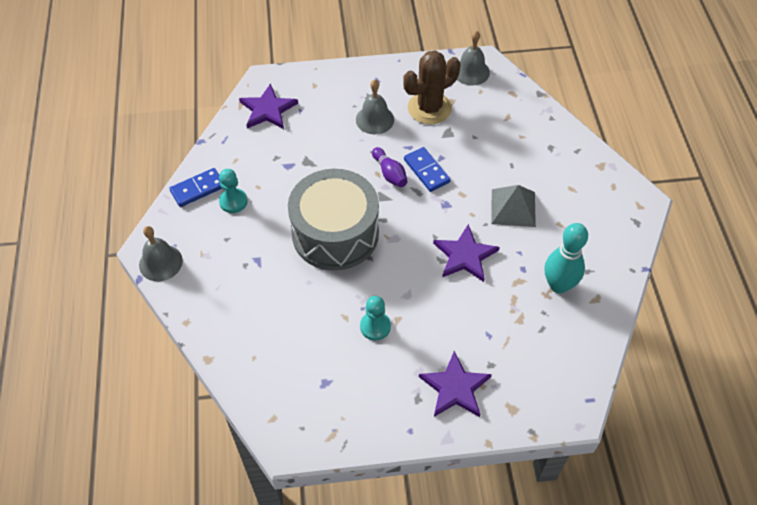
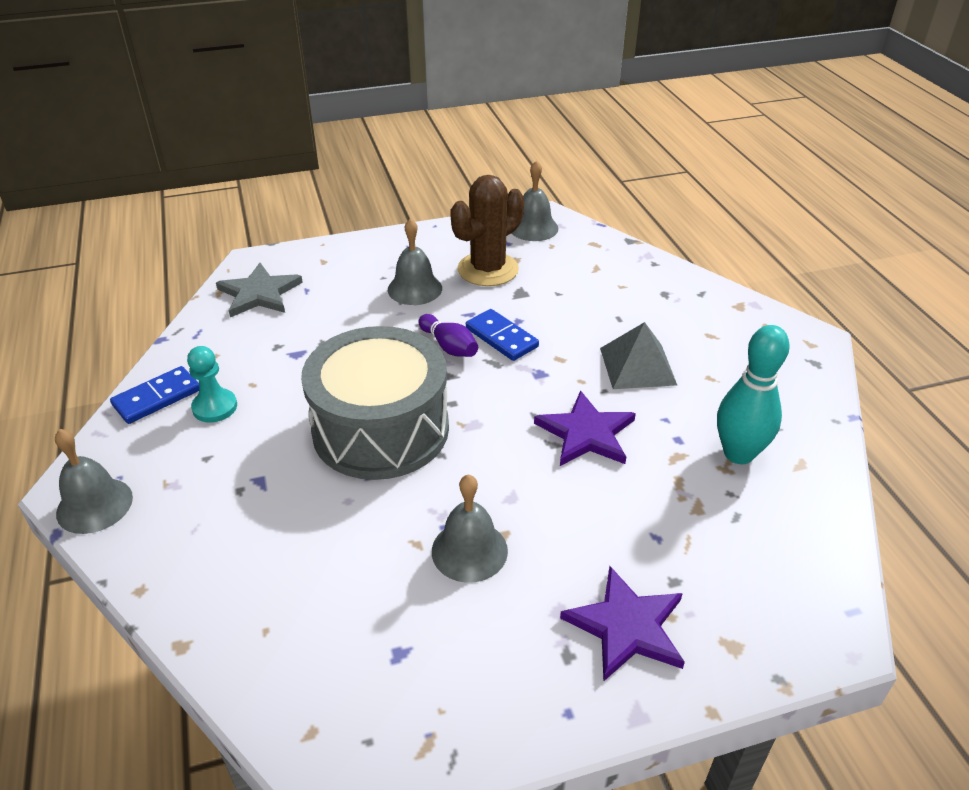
camera: 10 degrees left, 15 degrees down
purple star [239,83,298,129] -> grey star [216,263,303,317]
turquoise pawn [360,296,391,341] -> grey bell [432,474,508,583]

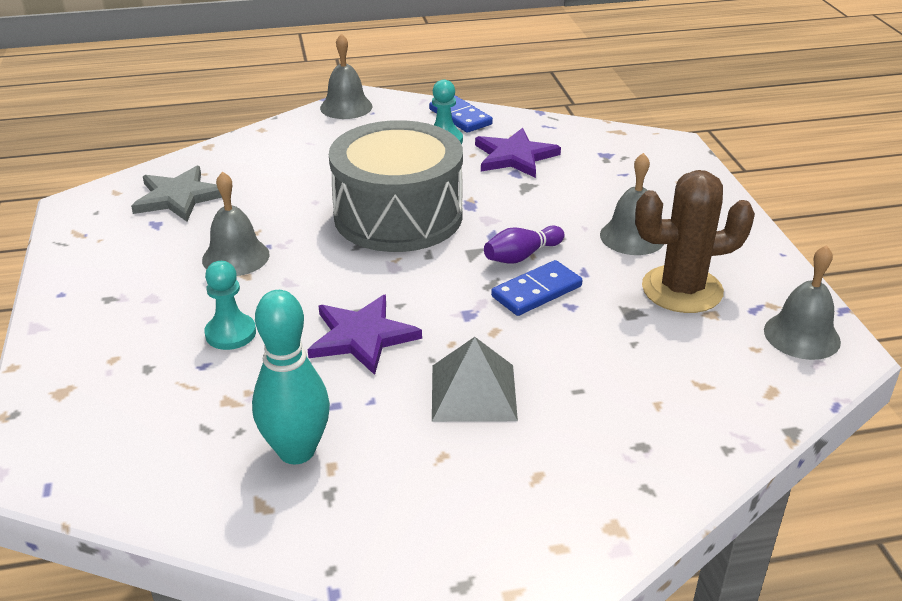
camera: 95 degrees right, 5 degrees down
grey star [216,263,303,317] -> grey star moved to [131,166,222,222]
brown cactus [450,175,524,286] -> brown cactus turned 60 degrees counterclockwise [635,170,755,313]
purple star [560,566,685,682] -> purple star moved to [475,128,561,178]
none -> turquoise pawn [204,261,256,350]

